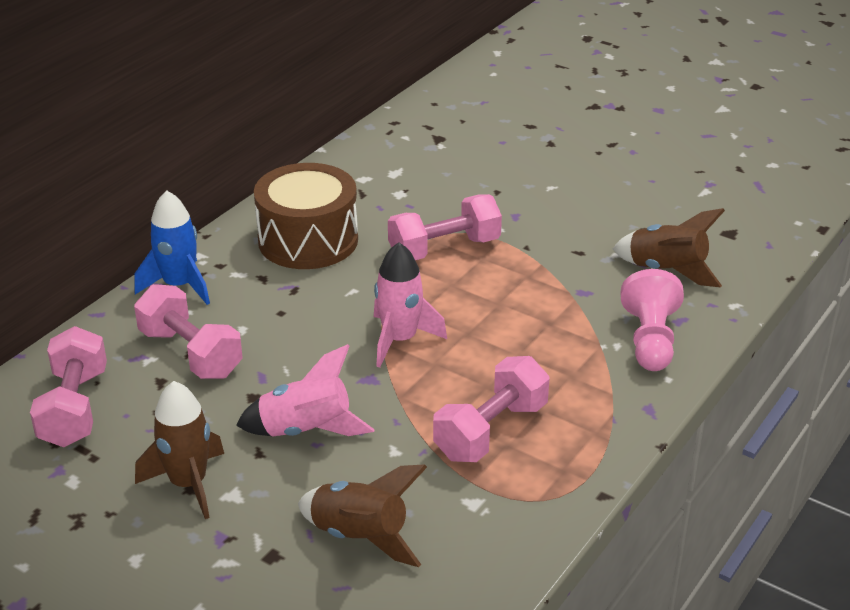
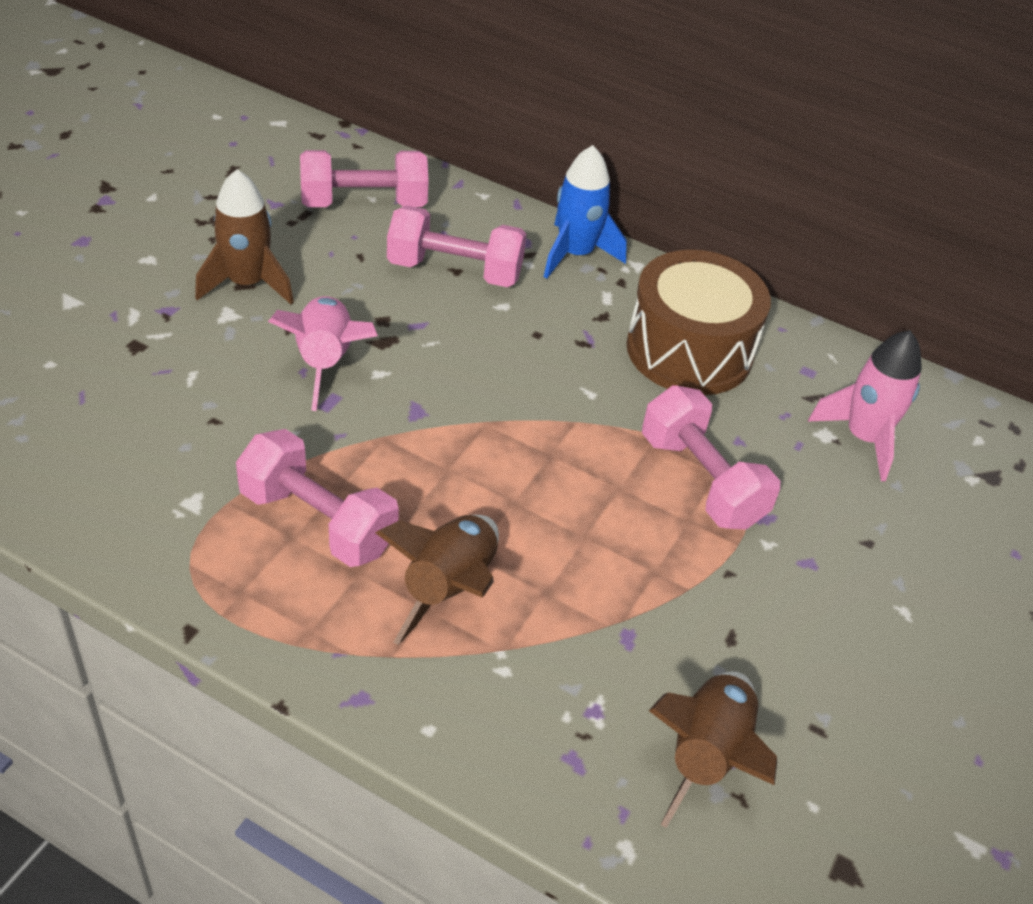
camera: 80 degrees right, 10 degrees up
pink dumbbell [134,284,243,379] -> pink dumbbell turned 60 degrees clockwise [387,206,526,287]
brown rocket [298,464,427,567] -> brown rocket moved to [375,515,499,645]
pink rocket [374,242,447,368] -> pink rocket moved to [808,330,922,481]
pink pawn [621,269,684,371] -> none

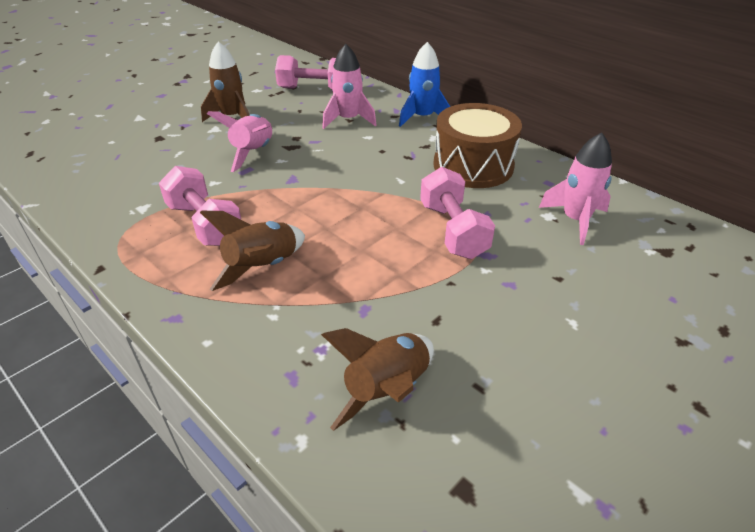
camera: 20 degrees right, 5 degrees down
pink dumbbell [387,206,526,287] -> pink rocket [322,44,376,129]

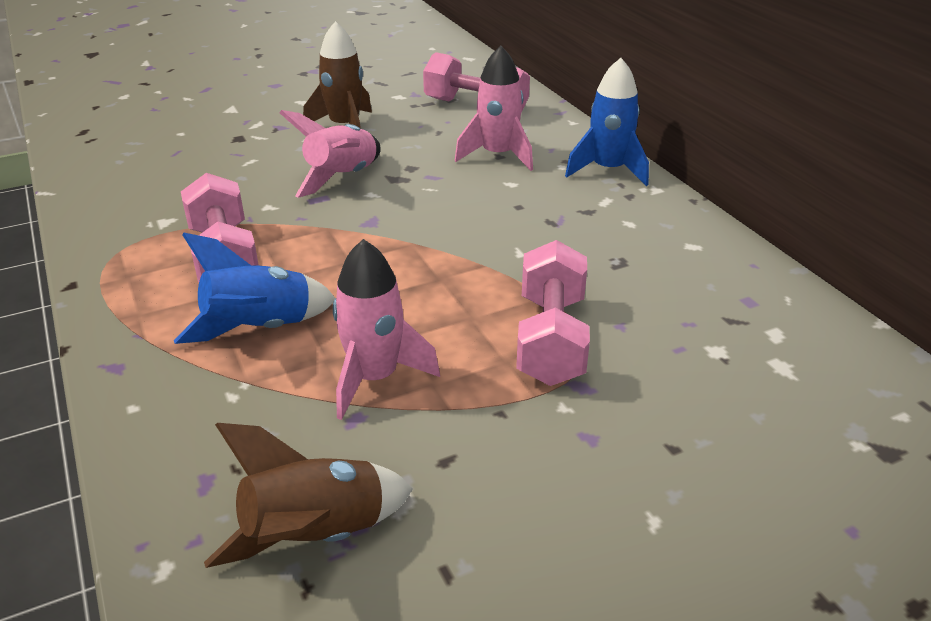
camera: 20 degrees right, 5 degrees down
brown rocket [200,211,305,291] -> blue rocket [174,233,335,344]
brown drum [433,103,522,188] -> none
pink rocket [539,132,612,245] -> pink rocket moved to [333,239,440,420]

